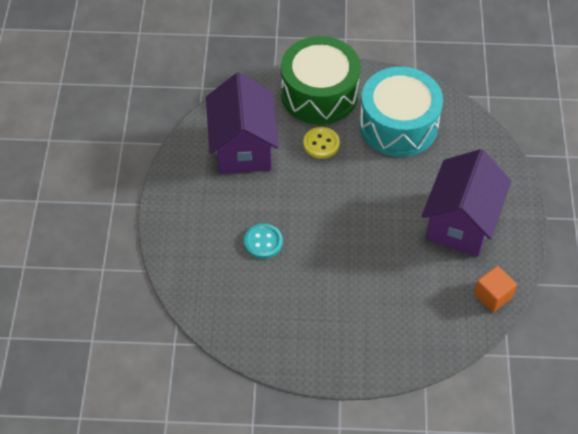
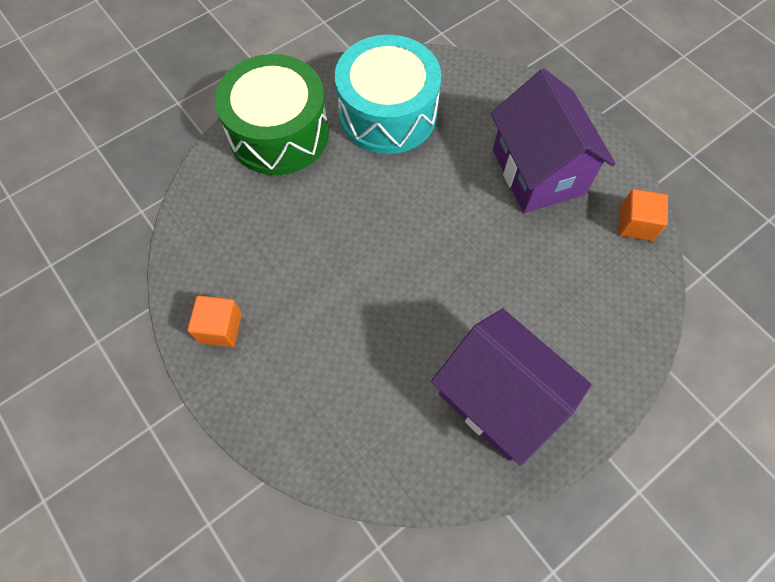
camera: 40 degrees left, 10 degrees up
purple house [206,72,279,174] -> purple house moved to [431,309,592,466]
turquoise button [244,224,283,259] -> none
yellow button [303,127,340,159] -> none
none -> orange cube [187,295,242,347]

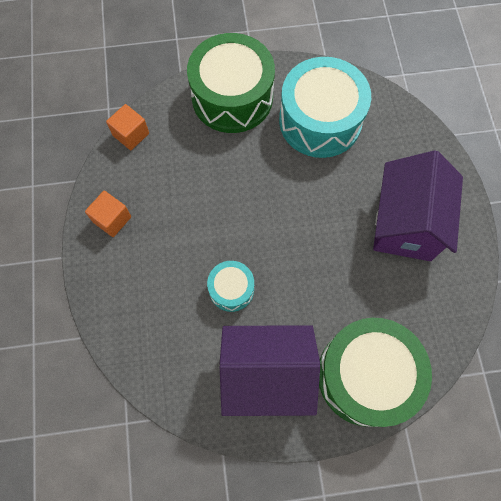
camera: 30 degrees right, 5 degrees up
purple house [431,309,592,466] -> purple house turned 75 degrees counterclockwise [220,325,320,416]
orange cube [618,189,668,241] -> orange cube moved to [106,104,149,150]
none -> turquoise drum [207,261,254,312]
none -> green drum [319,318,432,427]

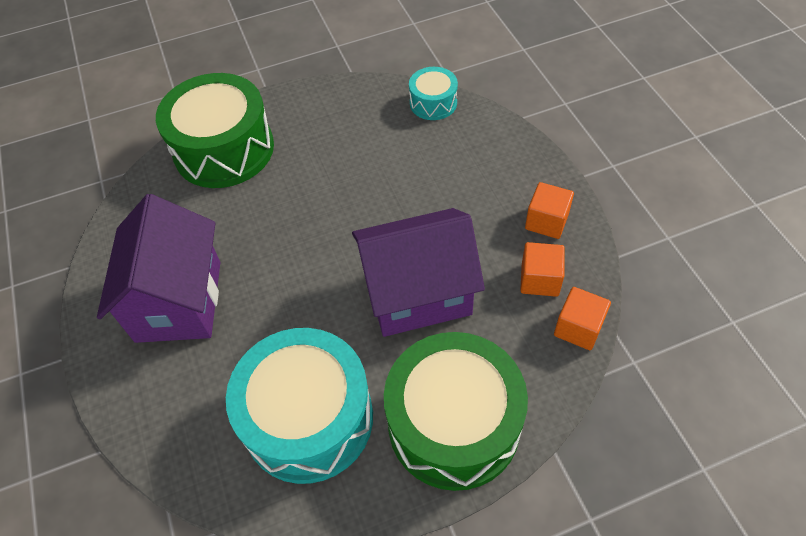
camera: 170 degrees right, 15 degrees down
turquoise drum [207,261,254,312] -> turquoise drum moved to [409,67,458,120]
purple house [220,325,320,416] -> purple house moved to [352,208,485,337]
none -> orange cube [520,242,565,297]

